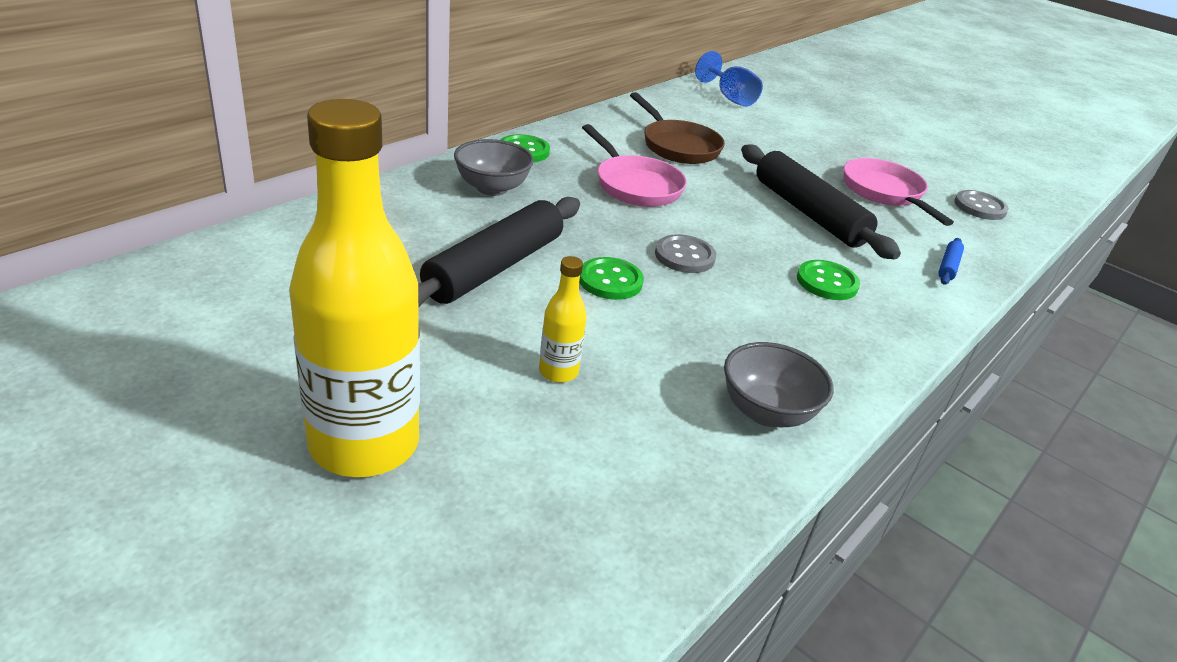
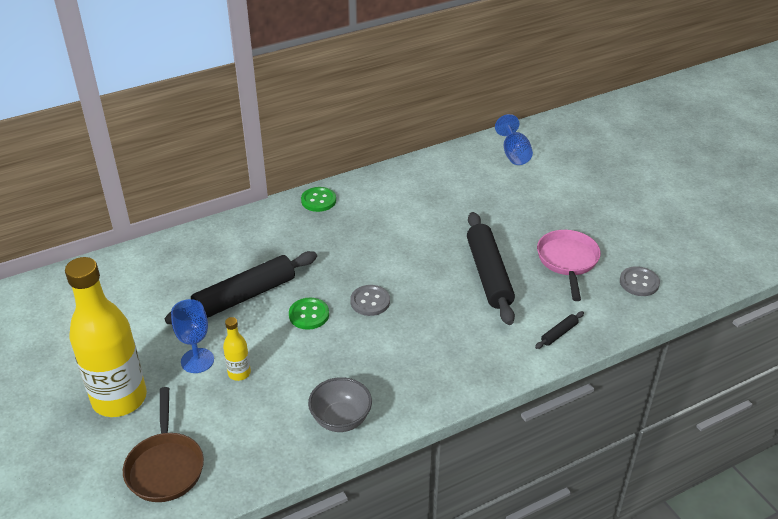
camera: 25 degrees right, 5 degrees up
grey bowl [454,139,534,196] -> none
pink pan [582,124,687,207] -> none
brown pan [630,92,725,164] -> brown pan moved to [123,387,204,502]
green button [797,260,860,300] -> none
blue rolling pin [938,238,964,285] -> black rolling pin [535,311,584,349]
none -> blue goblet [171,299,214,373]

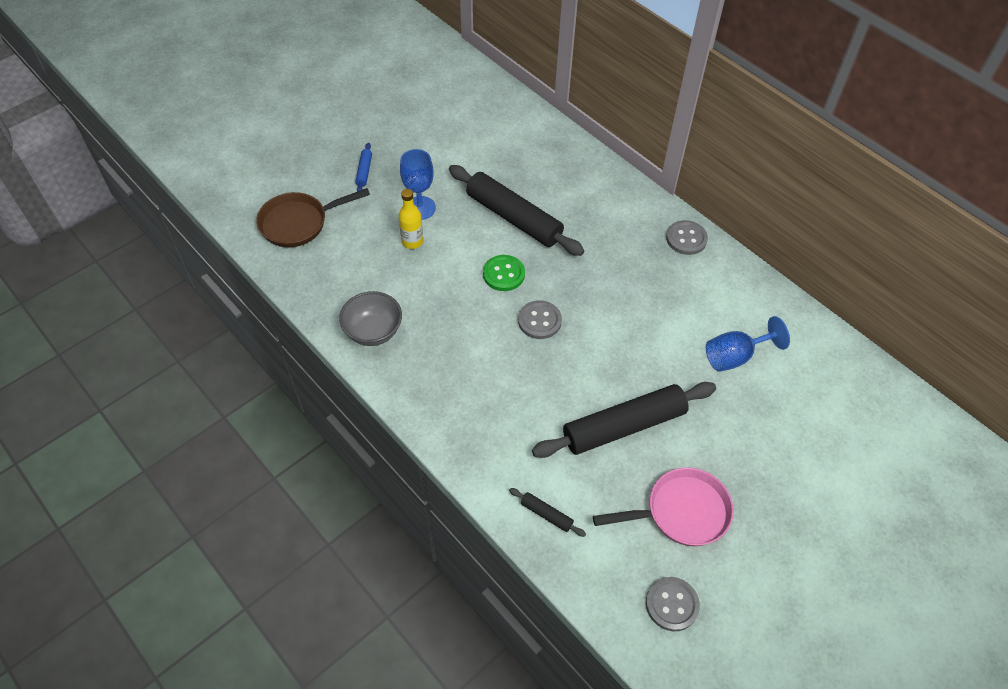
camera: 75 degrees right, 15 degrees up
yellow bottle [65,257,147,417] -> blue rolling pin [355,143,372,192]
green button [301,187,336,212] -> grey button [666,220,708,255]
blue goblet [495,114,533,165] -> blue goblet moved to [706,316,790,372]

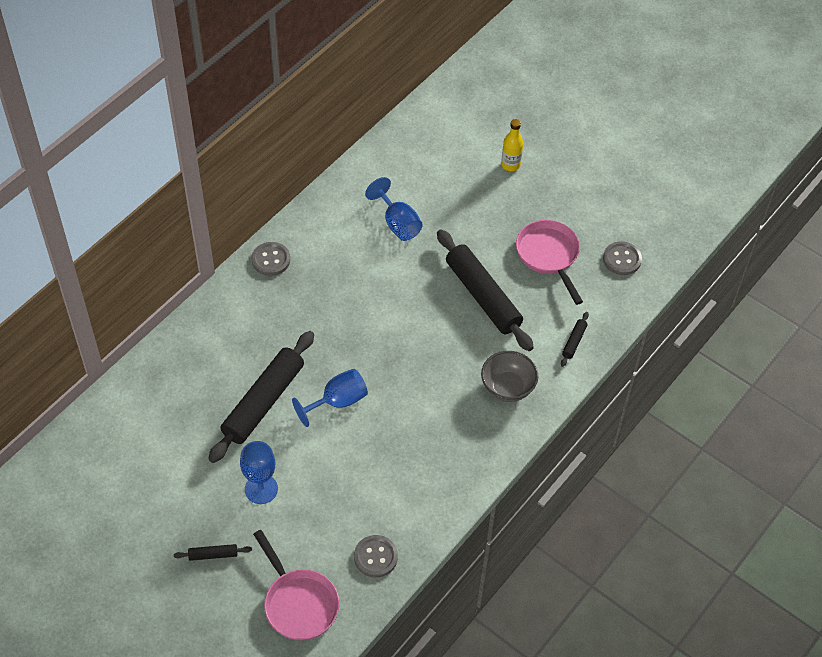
camera: 100 degrees left, 0 degrees up
brown pan [256,188,370,247] -> pink pan [253,530,339,641]
grey bowl [339,291,402,346] -> grey bowl moved to [481,351,538,402]
blue rolling pin [355,143,372,192] -> black rolling pin [174,544,252,561]
yellow bottle [398,189,423,249] -> yellow bottle moved to [501,119,523,171]
green button [483,255,525,291] -> blue goblet [292,369,368,427]
grey button [518,300,562,339] -> grey button moved to [354,535,398,578]

